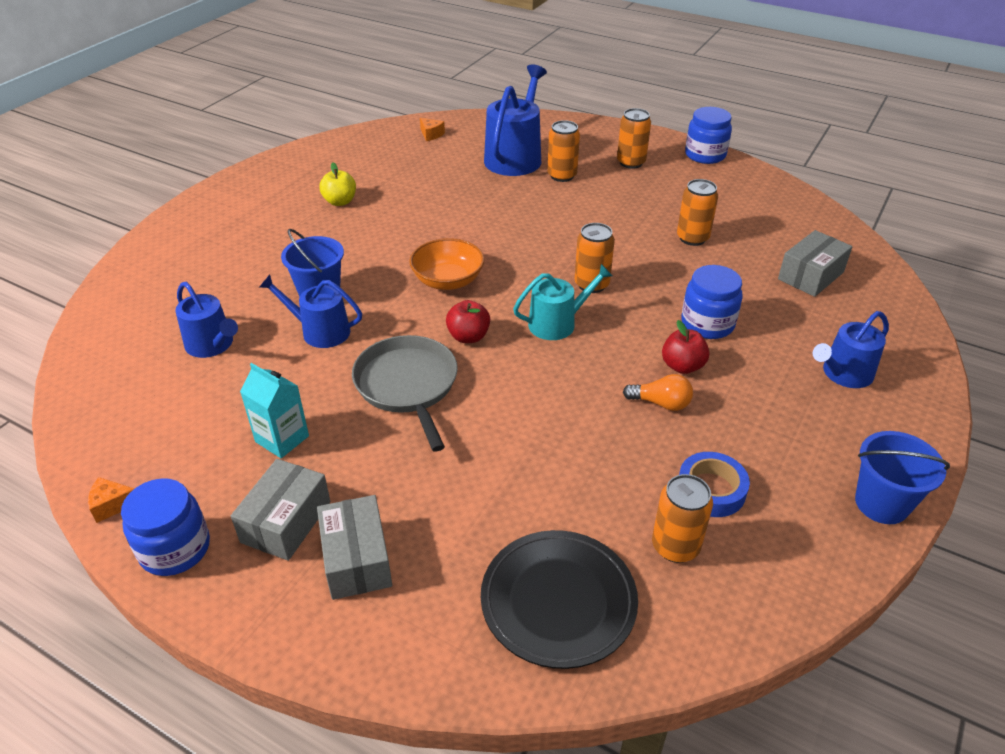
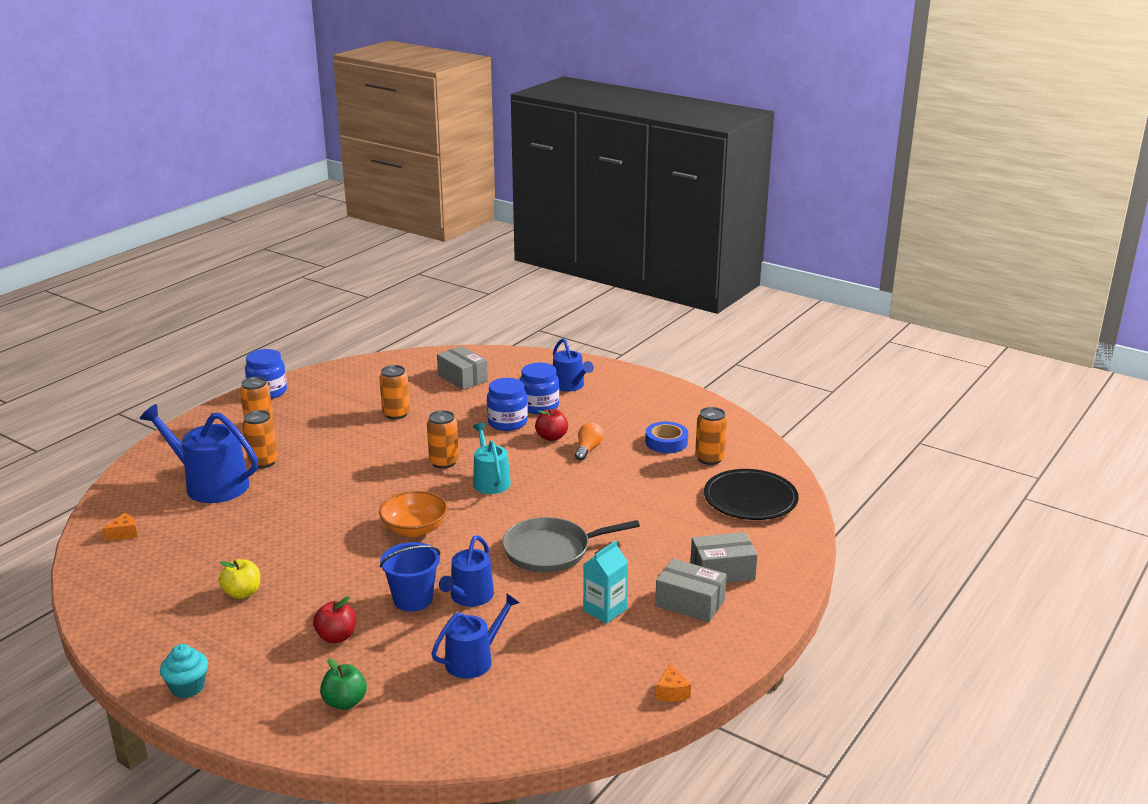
camera: 85 degrees left, 15 degrees down
blue jar [121,478,210,576] -> blue jar moved to [520,362,559,414]
red apple [446,300,490,343] -> red apple moved to [313,596,356,643]
blue bucket [855,431,950,524] -> none
none -> turquoise cupcake [160,644,208,698]
none -> green apple [320,659,367,710]

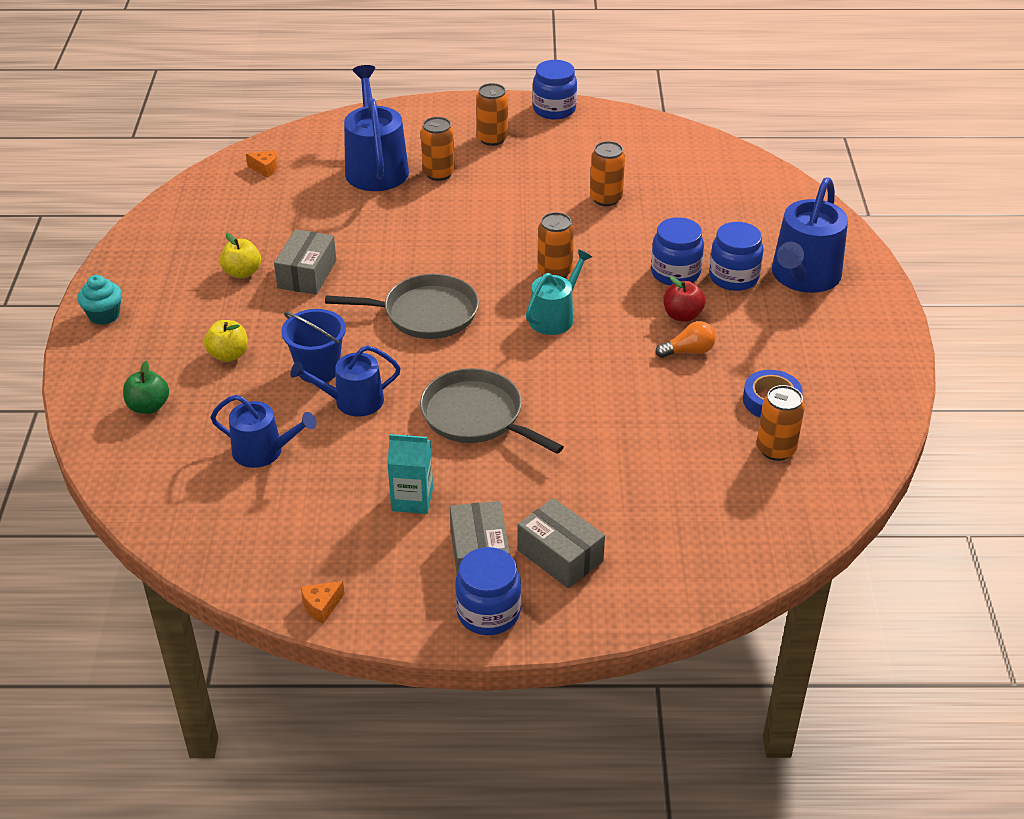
camera: 55 degrees right, 15 degrees up
red apple [313,596,356,643] -> yellow apple [204,320,248,362]
orange bowl [379,491,448,537] -> grey pan [325,274,479,339]
grey box [437,346,488,390] -> grey box moved to [274,229,336,295]
blue watering can [553,339,594,392] -> blue watering can [772,177,848,293], size x1.61
black plate [704,469,799,520] -> none
none -> blue jar [455,547,521,635]

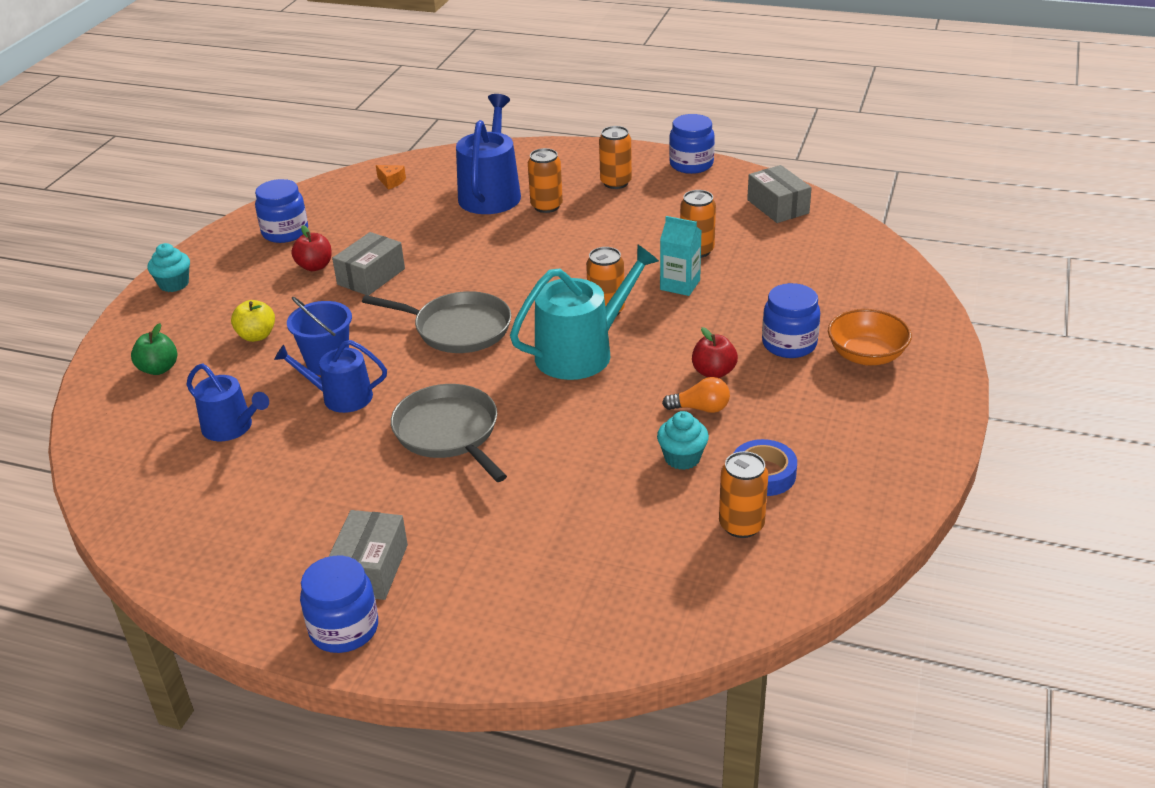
camera: 20 degrees right, 5 degrees down
yellow apple [220,233,261,279] -> red apple [291,225,332,271]
orange cheese [301,581,345,624] -> none
turquoise carton [387,434,433,514] -> turquoise carton moved to [660,216,701,296]
grey box [517,498,605,588] -> grey box moved to [747,165,812,223]
turquoise watering can [526,249,592,335] -> turquoise watering can [510,244,659,380], size x1.61
blue jar [651,217,704,286] -> blue jar moved to [255,179,308,243]
blue watering can [772,177,848,293] -> orange bowl [828,309,912,365]
none -> turquoise cupcake [657,411,709,470]

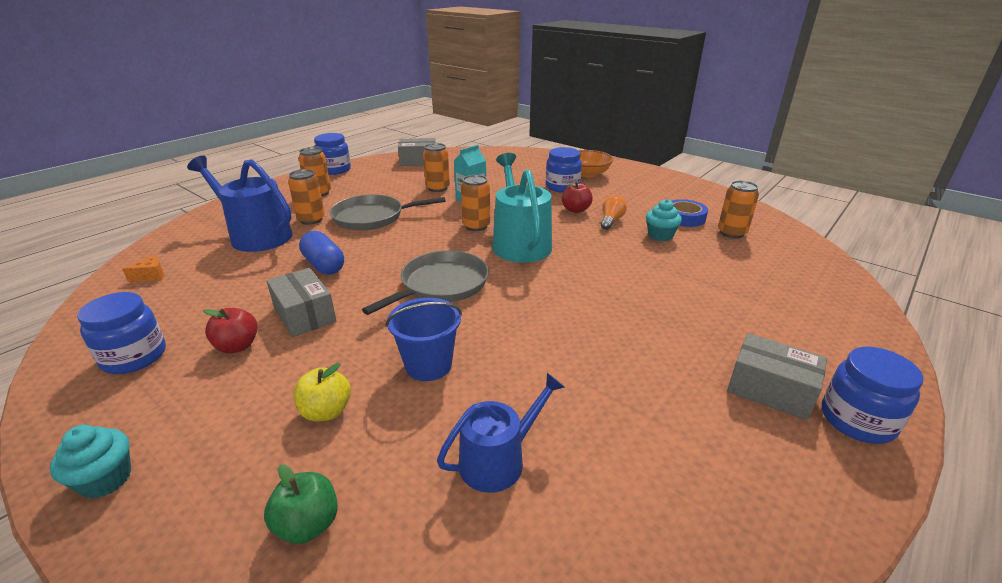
camera: 70 degrees left, 5 degrees down
blue watering can [274,340,387,413] -> none
grey pan [391,384,507,482] -> grey pan moved to [330,194,446,231]
none -> blue capsule [299,231,344,275]

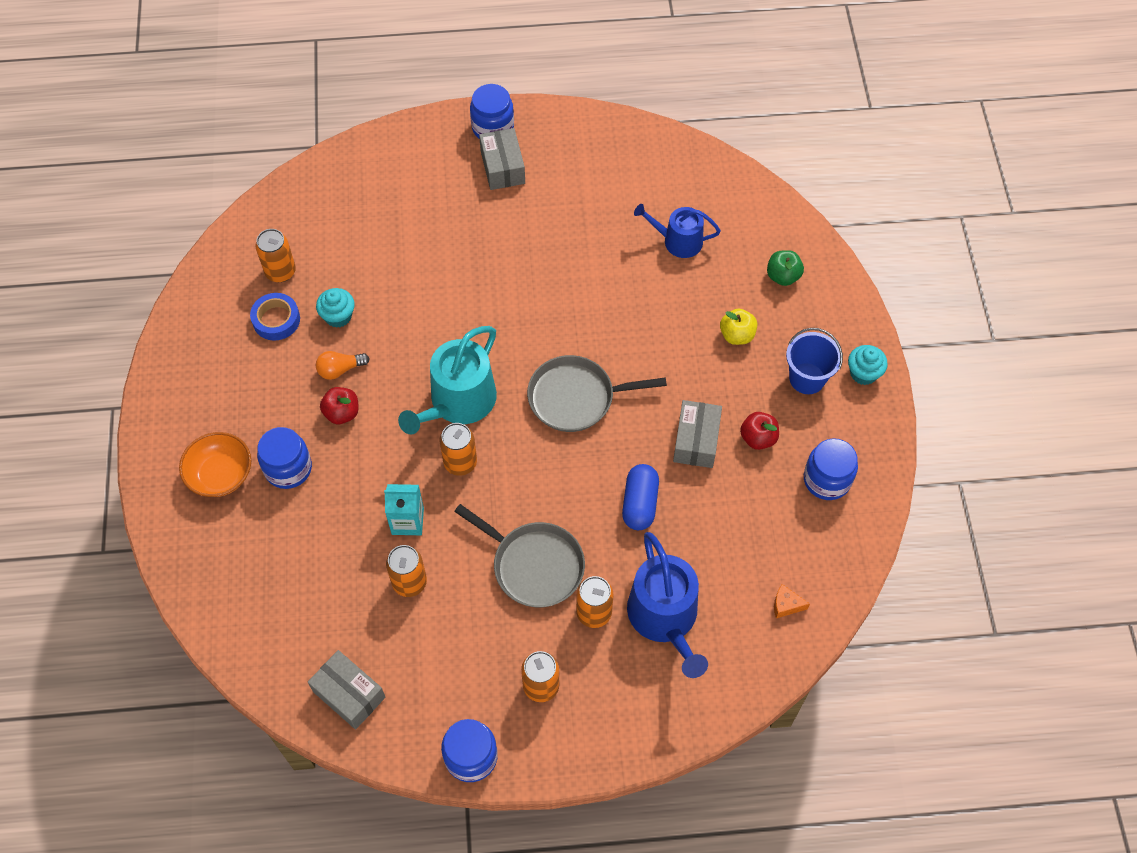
camera: 135 degrees left, 30 degrees up
blue bucket [386,298,462,381] -> blue bucket moved to [786,328,843,394]

